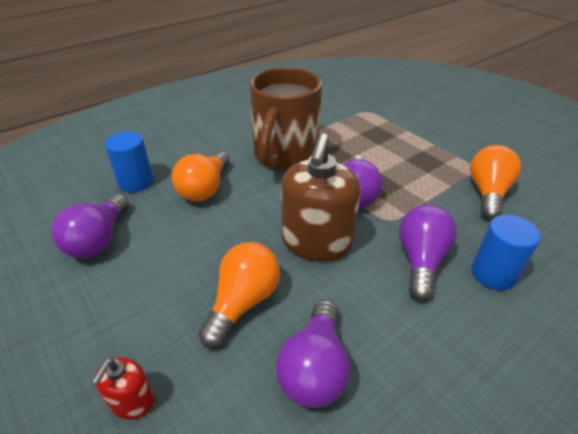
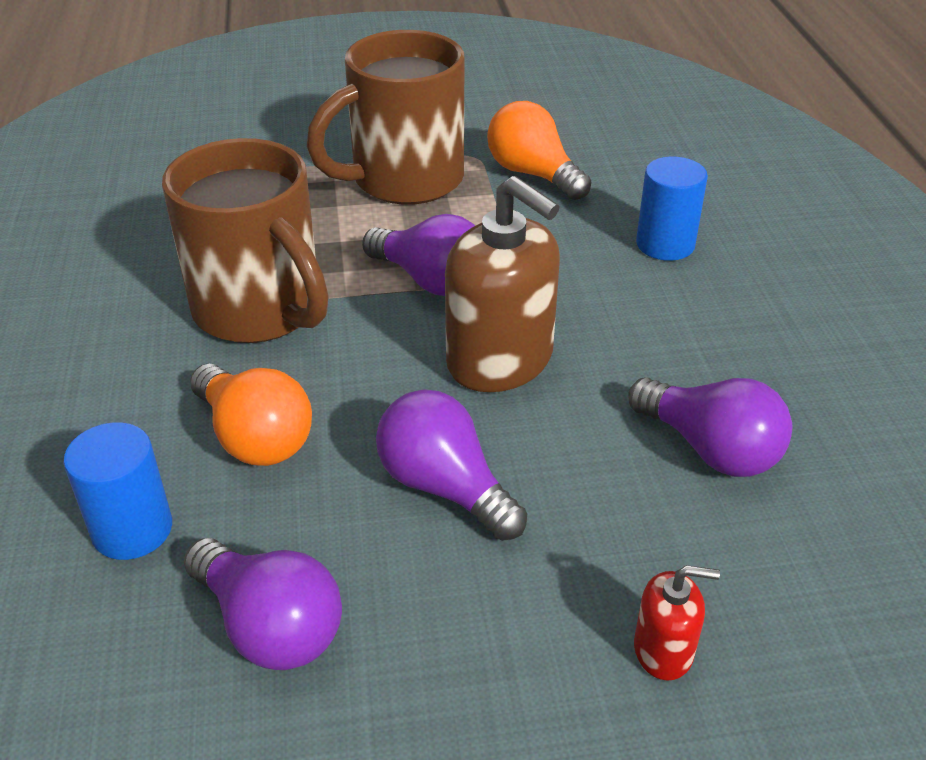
camera: 60 degrees left, 0 degrees up
red soap dispenser [92,358,155,419] -> red soap dispenser turned 45 degrees counterclockwise [634,565,720,681]
orange light bulb [199,242,280,348] -> none
purple light bulb [399,205,457,300] -> purple light bulb moved to [376,389,527,541]
none -> brown mug [306,30,464,205]

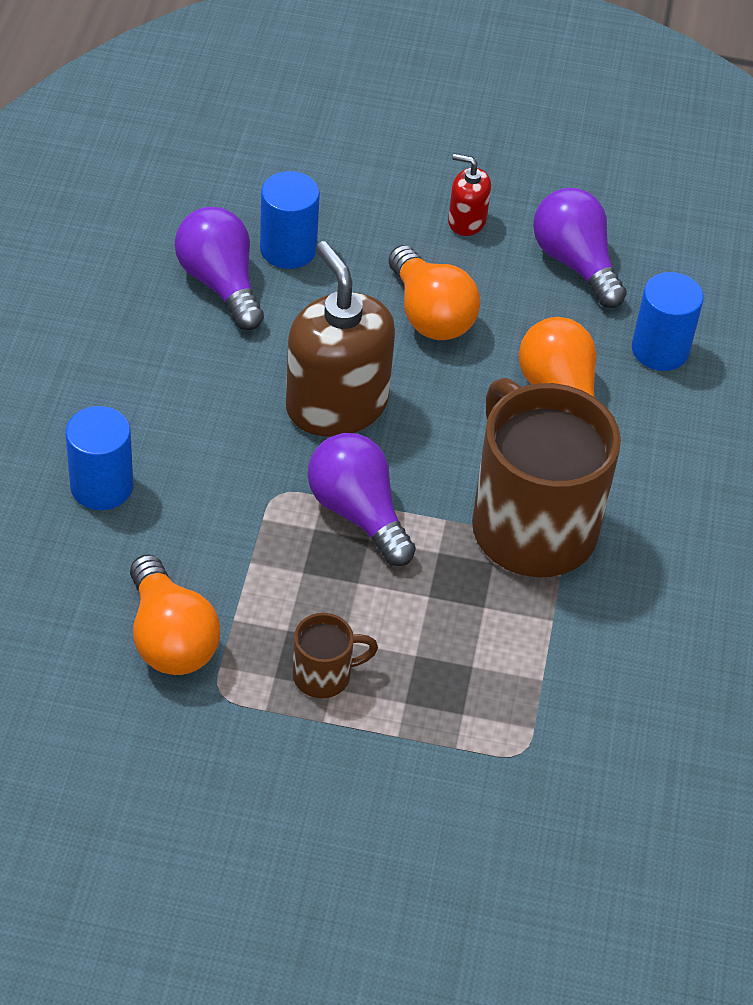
camera: 165 degrees left, 10 degrees up
brown mug [306,30,464,205] -> brown mug [292,613,378,698], size x0.43
purple light bulb [376,389,527,541] -> orange light bulb [388,245,480,340]
red soap dispenser [634,565,720,681] -> red soap dispenser moved to [448,154,491,236]
none -> blue cylinder [260,171,320,269]

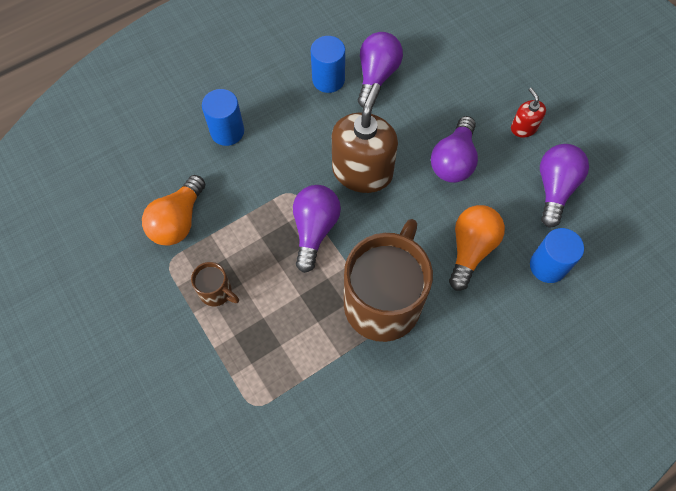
camera: 50 degrees right, 15 degrees up
blue cylinder [260,171,320,269] -> blue cylinder moved to [311,36,345,93]
orange light bulb [388,245,480,340] -> purple light bulb [431,116,478,183]

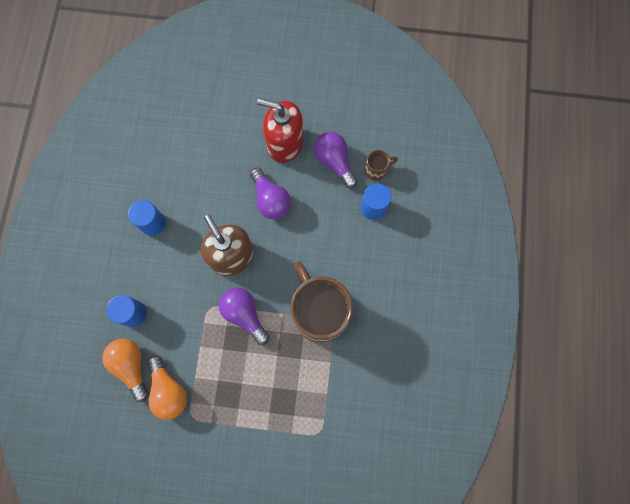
camera: 50 degrees left, 10 degrees up
brown mug [191,262,239,306] -> brown mug moved to [365,150,398,181]
purple light bulb [358,32,403,108] -> none
orange light bulb [449,205,505,291] -> orange light bulb moved to [102,339,149,402]
red soap dispenser [511,88,546,138] -> red soap dispenser [257,98,304,163], size x2.10

